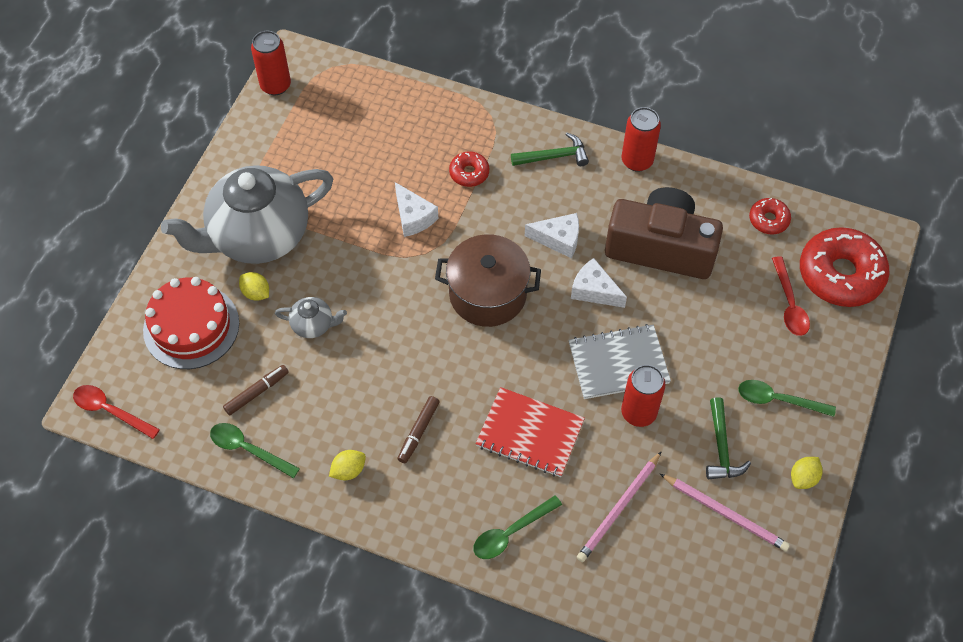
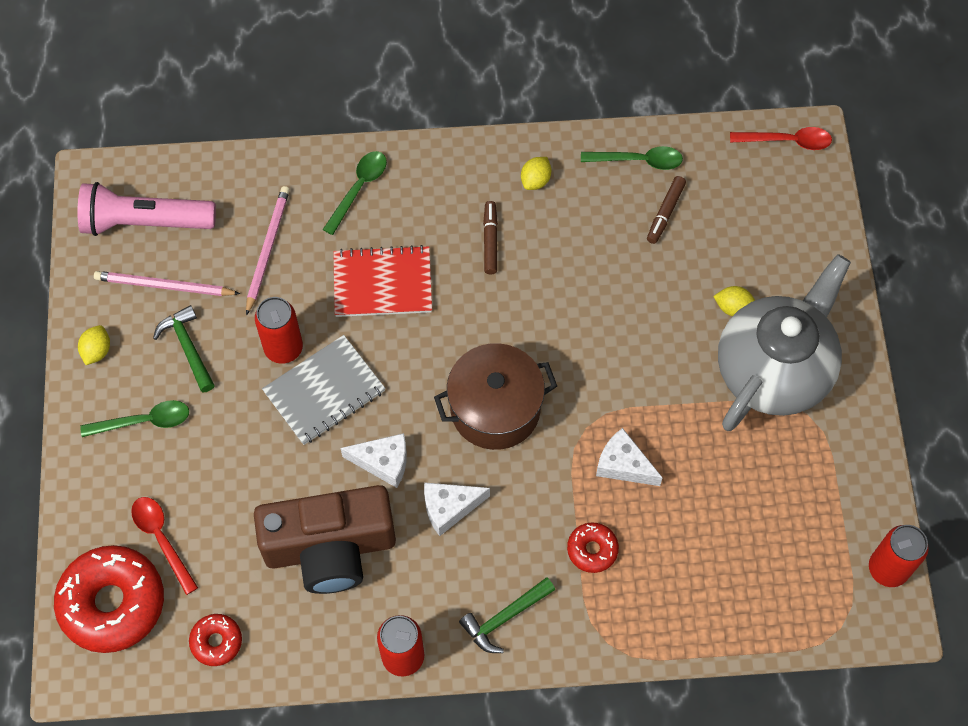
camera: 155 degrees right, 5 degrees up
red cake [143,277,239,369] -> none
grey teapot [275,297,347,338] -> none
none -> pink flashlight [78,182,216,236]

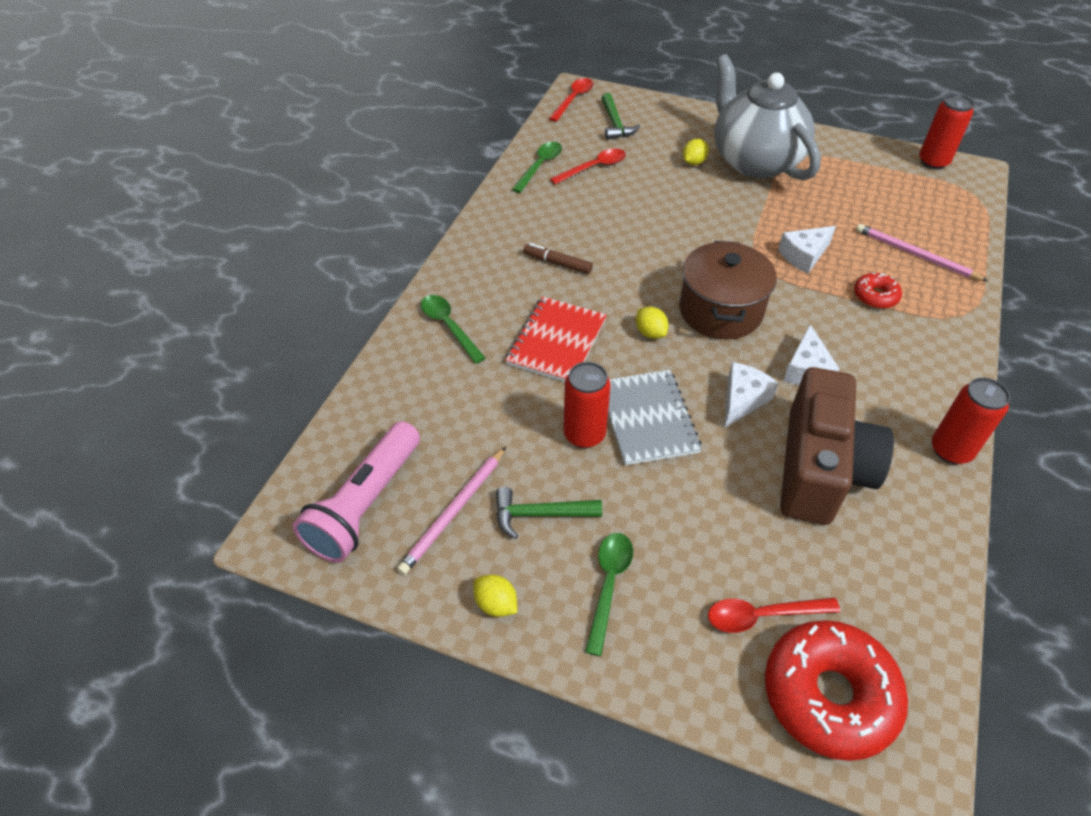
camera: 65 degrees left, 15 degrees down
red donut [189,614,242,666] -> none
pink pencil [246,186,290,316] -> pink pencil moved to [856,224,988,281]
green hammer [459,577,555,653] -> green hammer moved to [601,93,640,140]
yellow lemon [521,157,551,190] -> yellow lemon moved to [636,307,668,339]
brown marker [647,176,686,244] -> red spoon [550,148,626,184]

